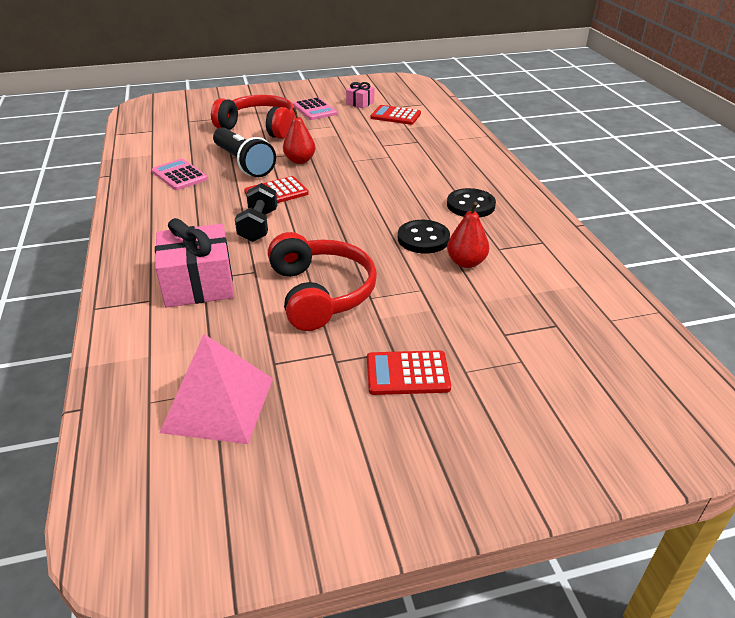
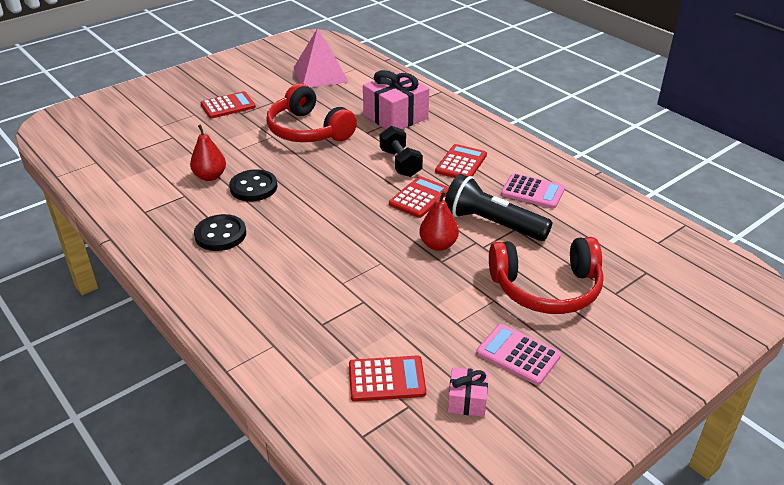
camera: 155 degrees right, 0 degrees up
none -> red calculator [435,144,487,178]

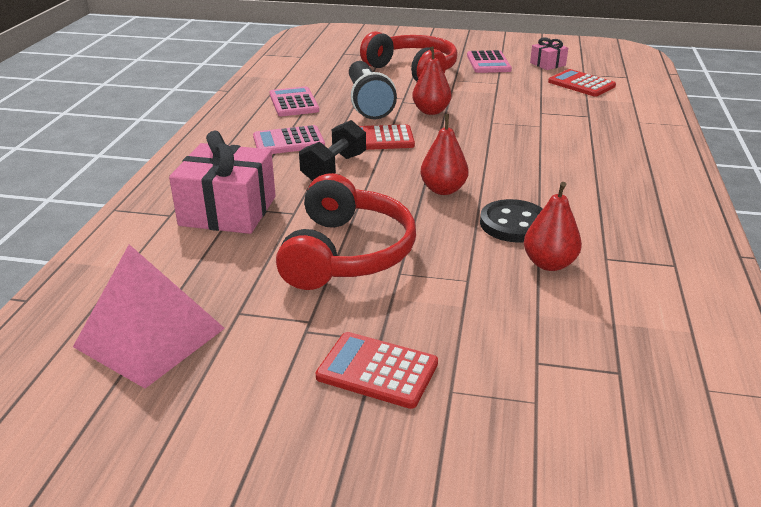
camera: 130 degrees left, 5 degrees down
black button [194,214,246,251] -> none
red calculator [435,144,487,178] -> pink calculator [253,125,325,154]
none -> red pear [420,114,469,195]

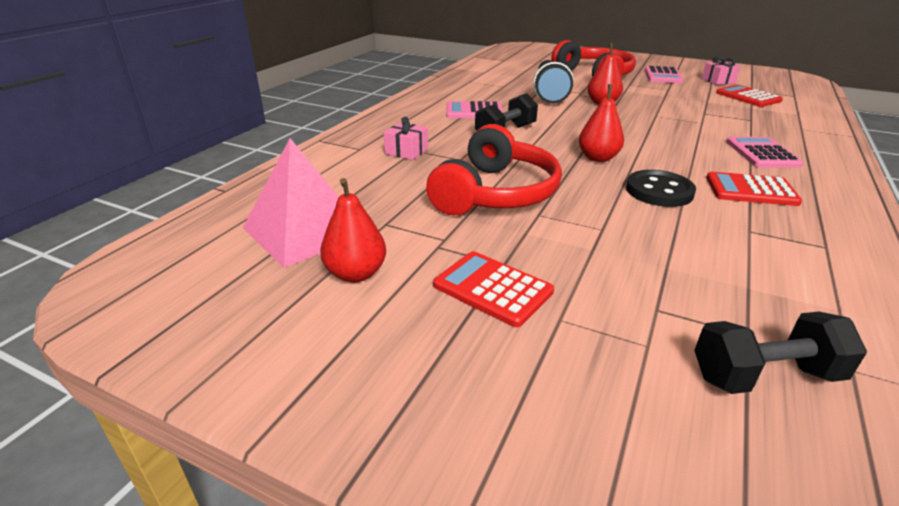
camera: 15 degrees right, 0 degrees up
pink gift [169,131,276,234] -> pink gift [384,117,428,160], size x0.50
pink calculator [270,86,319,116] -> pink calculator moved to [727,136,803,168]
red calculator [359,124,415,150] -> red calculator moved to [706,172,802,206]
red pear [524,182,582,271] -> red pear moved to [320,178,386,283]
none -> black dumbbell [694,312,867,394]

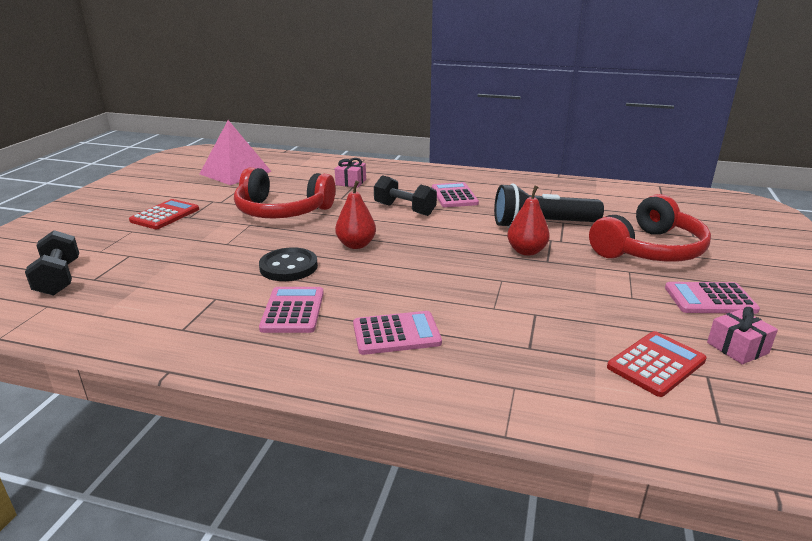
camera: 80 degrees right, 5 degrees down
red pear [320,178,386,283] -> none
red calculator [706,172,802,206] -> pink calculator [259,287,324,333]

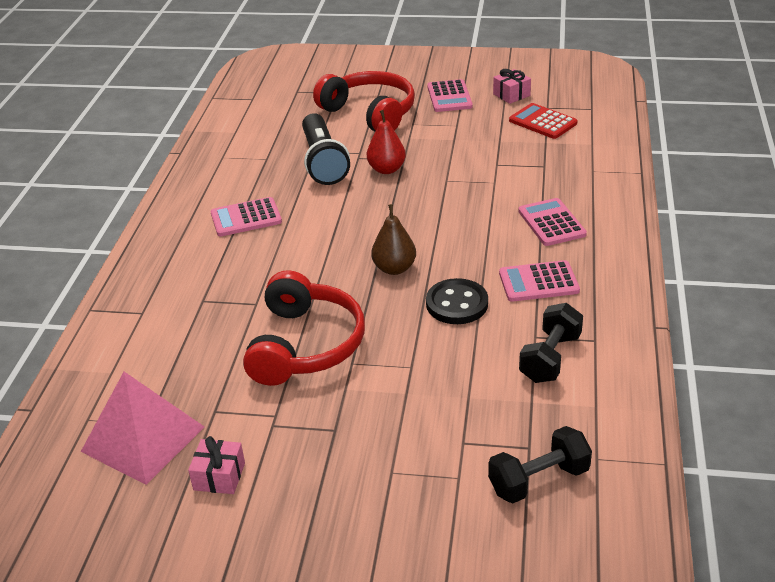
camera: 95 degrees left, 10 degrees up
red calculator [129,199,199,229] -> none
pink gift [335,158,366,188] -> pink gift moved to [188,436,245,494]
red pear [335,181,376,249] -> brown pear [371,204,416,275]
black dumbbell [374,175,437,216] -> black dumbbell moved to [519,303,583,383]

